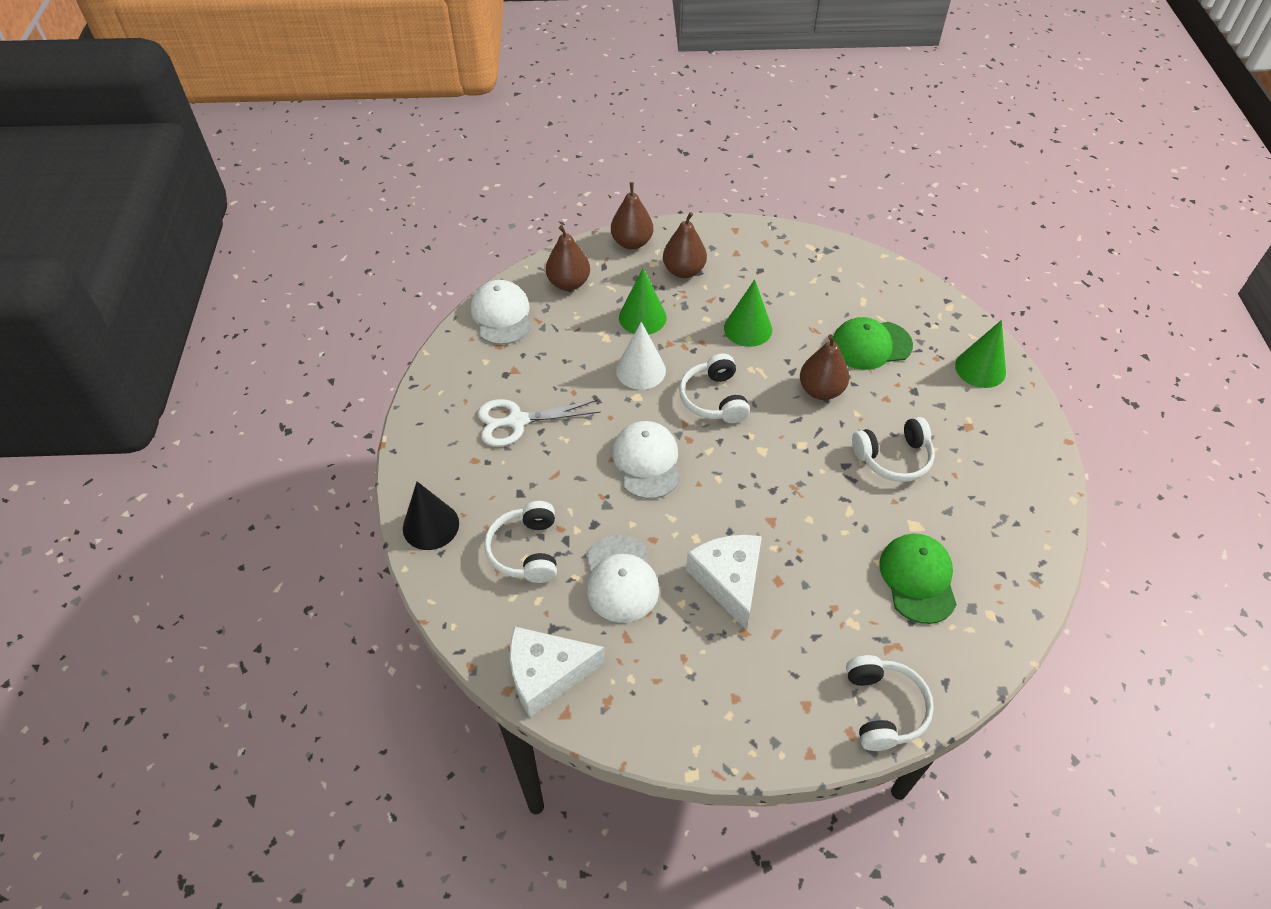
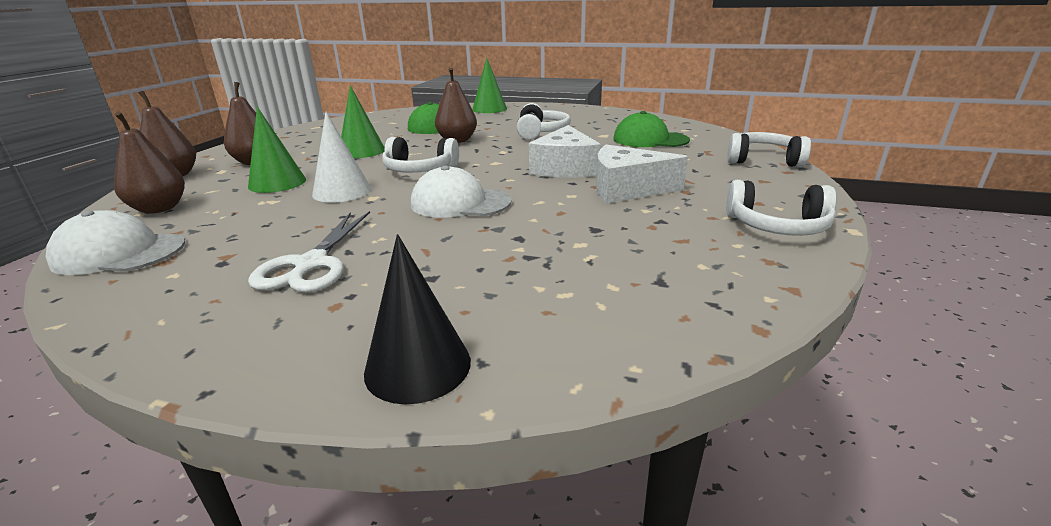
camera: 70 degrees left, 25 degrees down
white headphones [484,501,557,583] -> white headphones moved to [726,180,836,236]
white cheese [510,626,605,717] -> white cheese moved to [529,125,601,178]
white cap [586,535,659,623] -> none

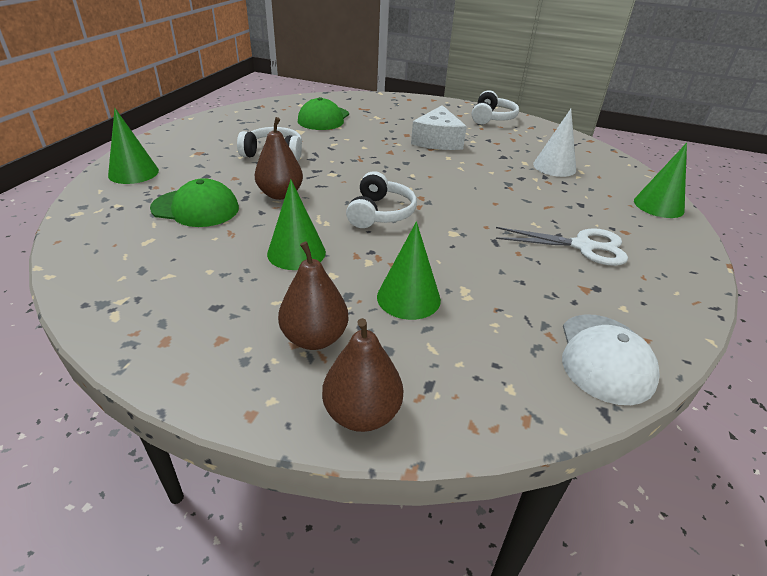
camera: 90 degrees left, 10 degrees up
brown pear [114,112,185,214] -> none
white cone [312,112,371,202] -> white cone moved to [533,109,576,177]
black cone [364,234,471,404] -> green cone [634,143,687,218]
white cap [411,165,512,218] -> none
white cheese [529,125,601,178] -> none
white headphones [727,132,811,167] -> none

